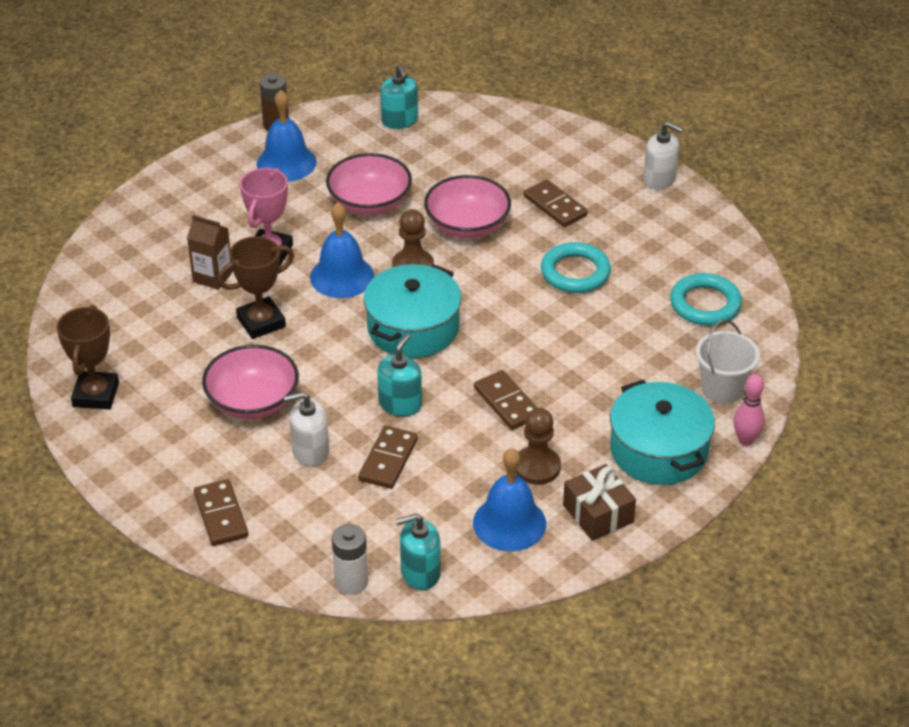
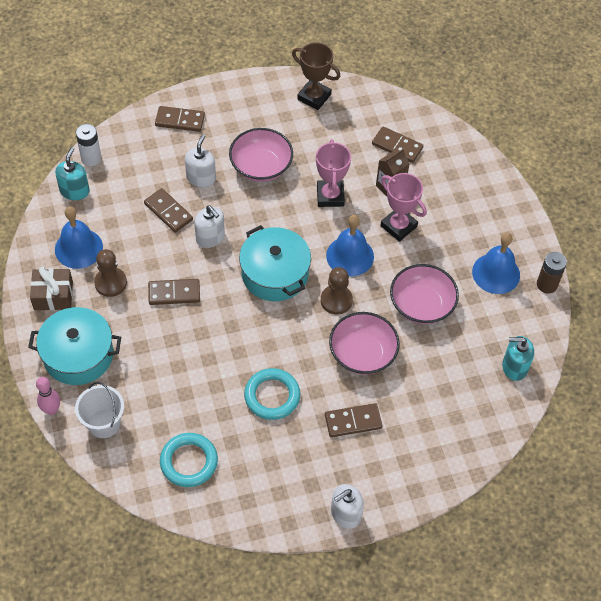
camera: 115 degrees right, 15 degrees up
brown trophy [217,236,294,339] -> pink trophy [316,139,351,207]
turquoise soap dispenser [377,333,422,416] -> white soap dispenser [194,206,225,248]
none -> brown domino [372,126,423,163]

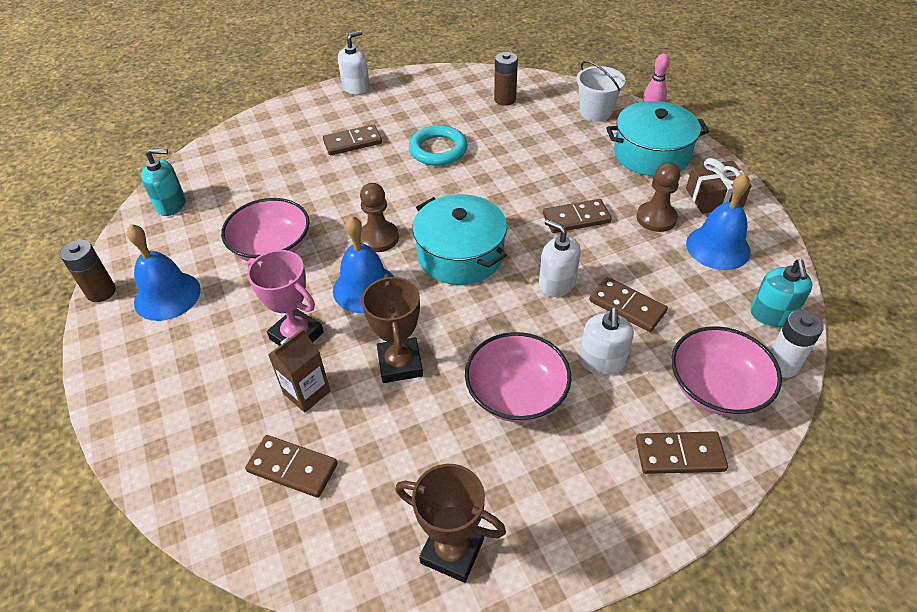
camera: 175 degrees right, 10 degrees down
turquoise ring [160,433,218,487] -> brown battery [494,52,518,106]
pink trophy [316,139,351,207] -> brown trophy [362,274,423,383]
pink bowl [329,312,400,375] -> pink bowl moved to [671,326,782,416]

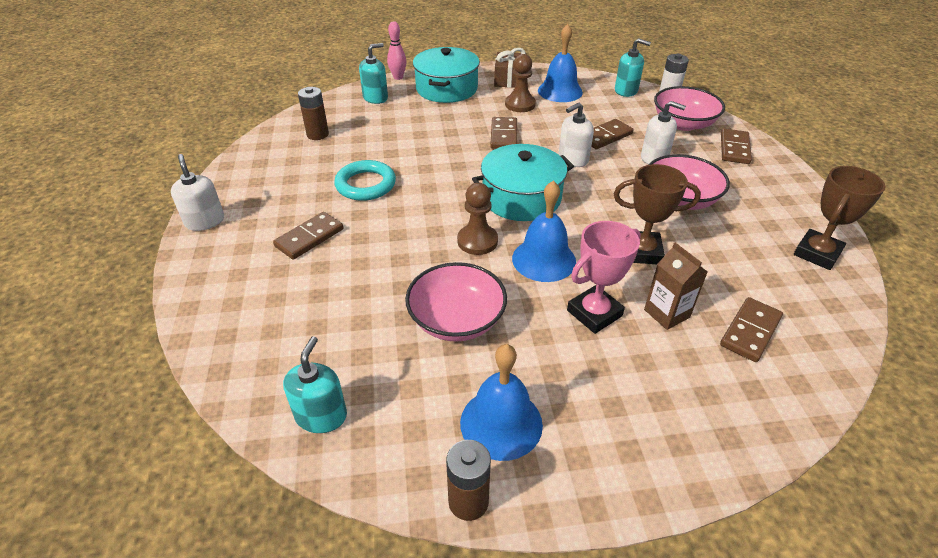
camera: 75 degrees left, 5 degrees down
brown domino [323,124,382,155] -> brown domino turned 45 degrees clockwise [273,212,343,260]
white bucket [576,61,625,122] -> turquoise soap dispenser [359,43,388,104]

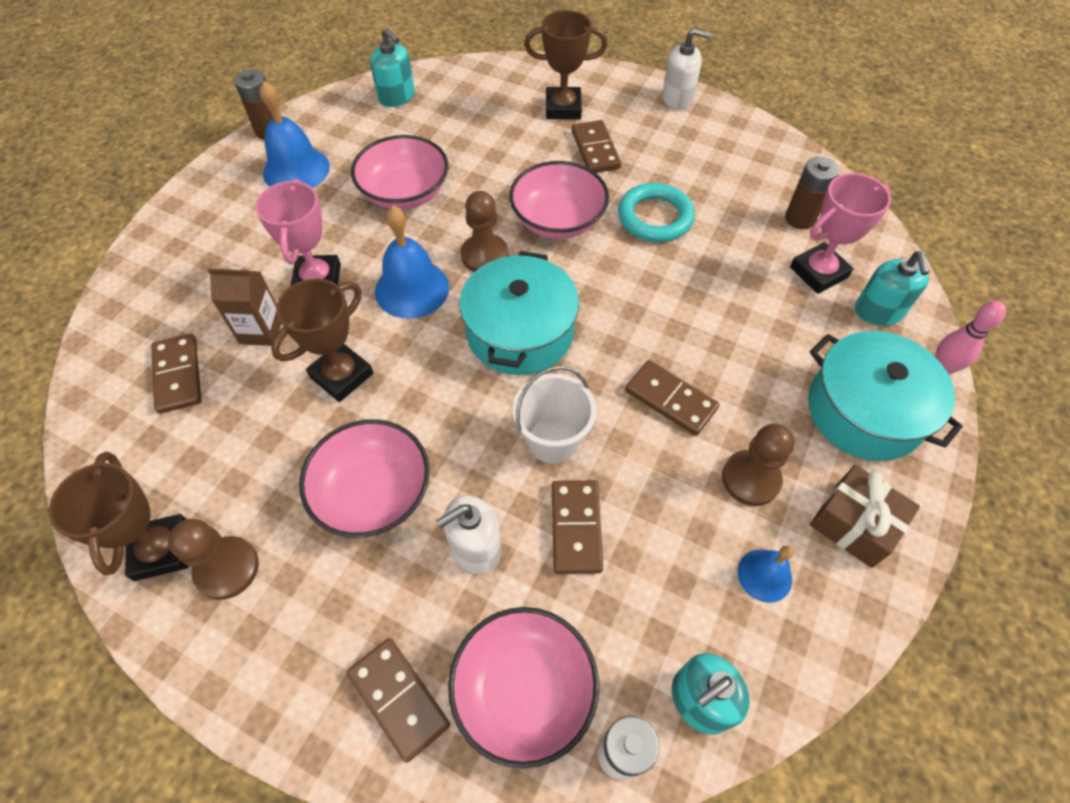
camera: 125 degrees right, 15 degrees up
blue bell [538,24,583,102] -> blue bell [738,546,794,603], size x0.57
white soap dispenser [559,102,594,167] -> white bucket [513,366,597,464]
none -> brown pawn [168,519,259,600]
none -> pink bowl [509,161,609,239]
none -> brown trophy [524,10,608,119]
none -> pink trophy [790,173,891,294]

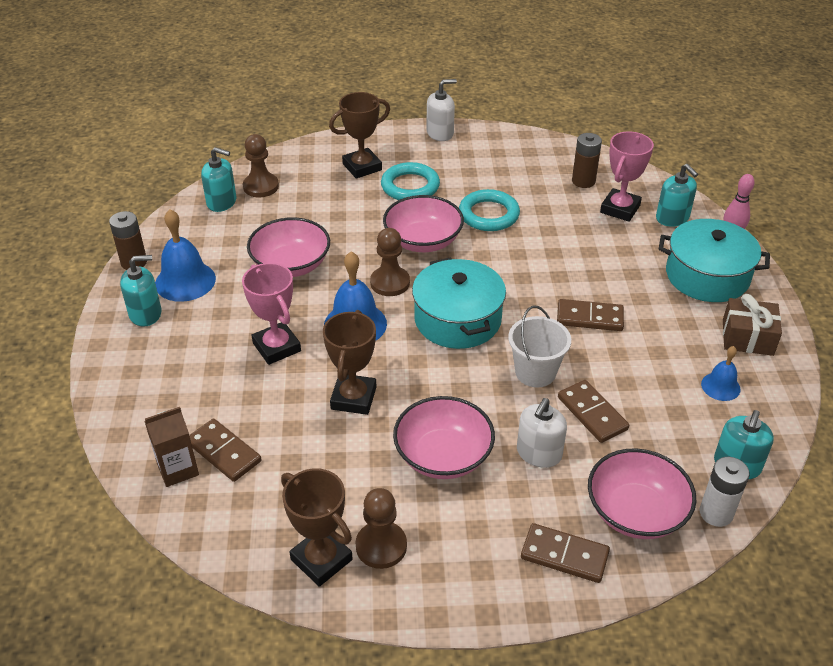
camera: 30 degrees left, 15 degrees down
brown carton [208,268,281,346] -> brown carton moved to [145,407,199,487]
brown domino [571,120,621,173] -> turquoise ring [381,162,440,200]
brown pawn [722,423,795,506] -> brown pawn moved to [243,134,279,197]
none -> turquoise soap dispenser [120,255,161,327]

